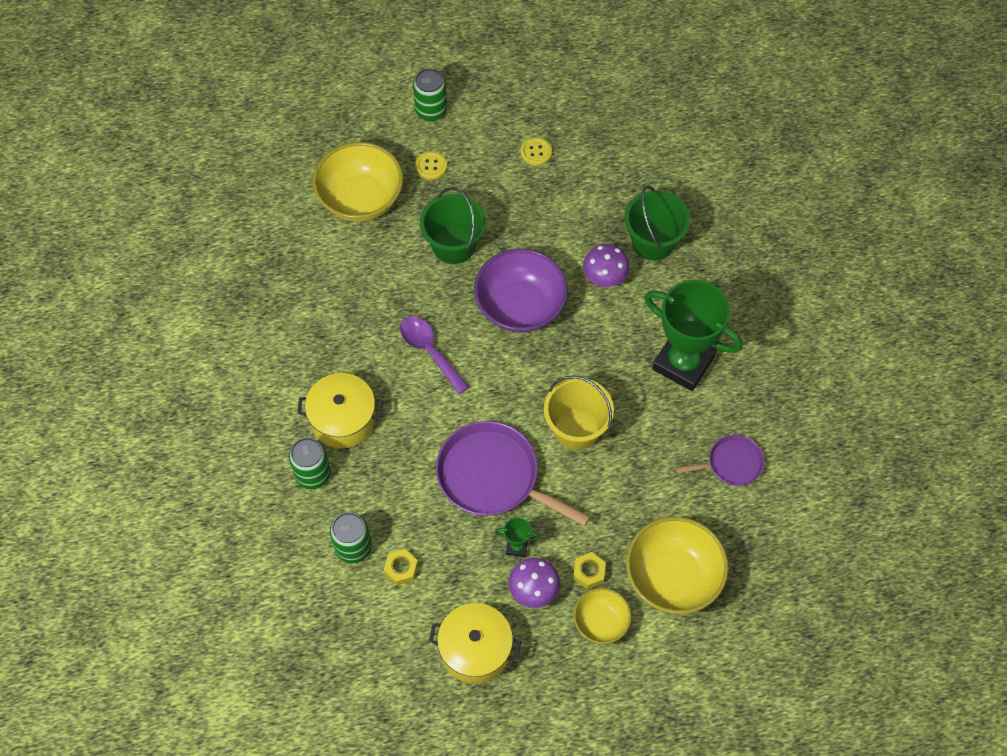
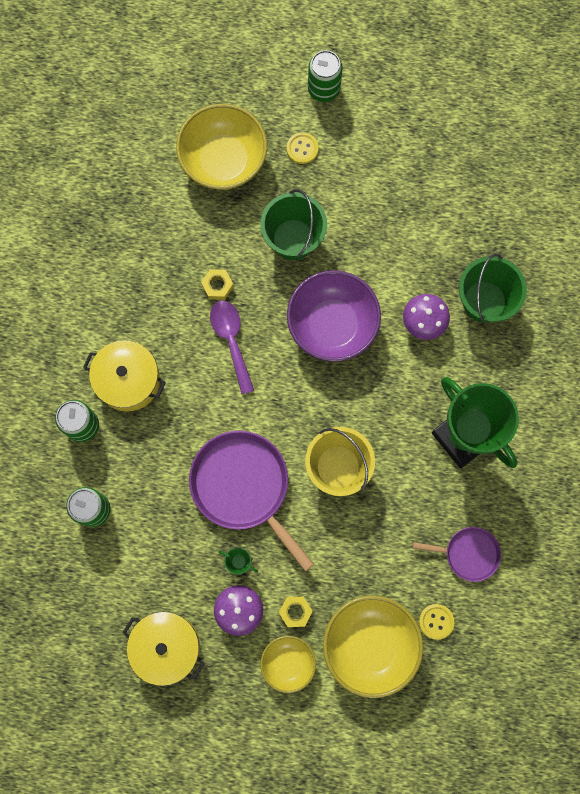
camera: 20 degrees right, 15 degrees up
yellow nut [384,549,418,586] -> yellow nut moved to [201,269,234,300]
yellow button [521,137,552,166] -> yellow button moved to [419,604,454,640]

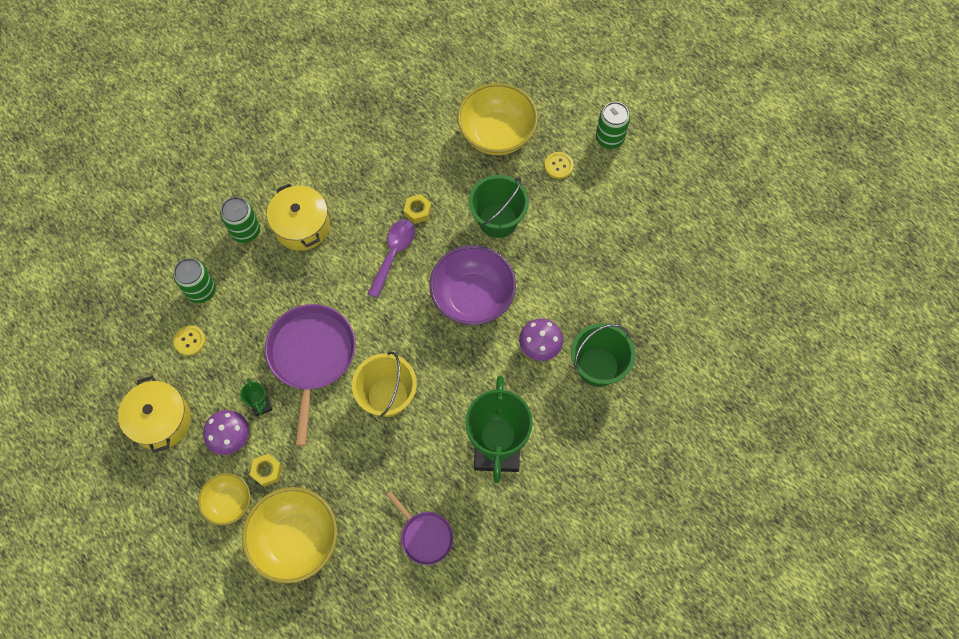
camera: 40 degrees right, 10 degrees down
yellow button [419,604,454,640] -> yellow button moved to [173,325,206,356]

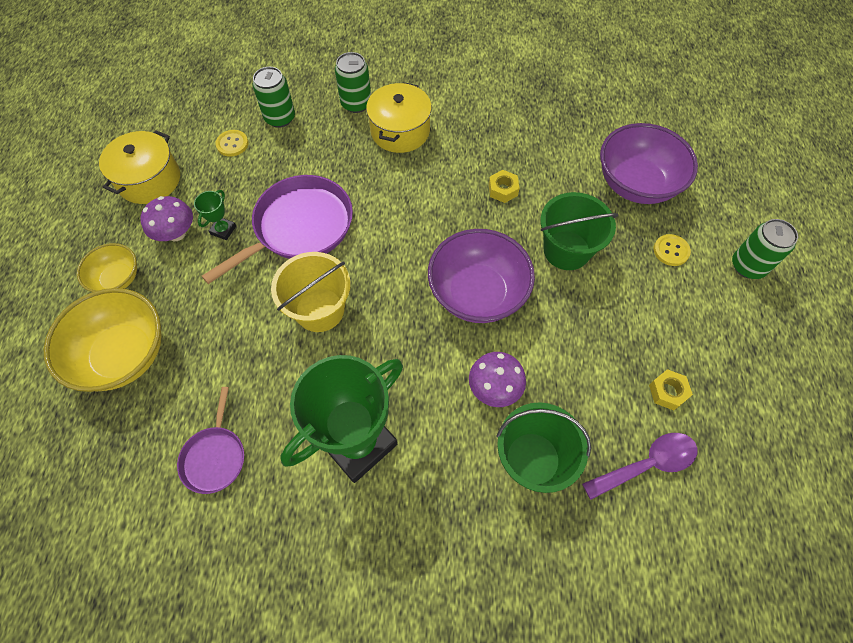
camera: 45 degrees right, 5 degrees down
yellow nut [250,454,282,487] -> yellow nut moved to [649,369,693,410]
purple spoon [367,219,415,298] -> purple spoon moved to [582,433,697,500]
yellow bowl [457,83,538,155] -> purple bowl [600,123,698,204]

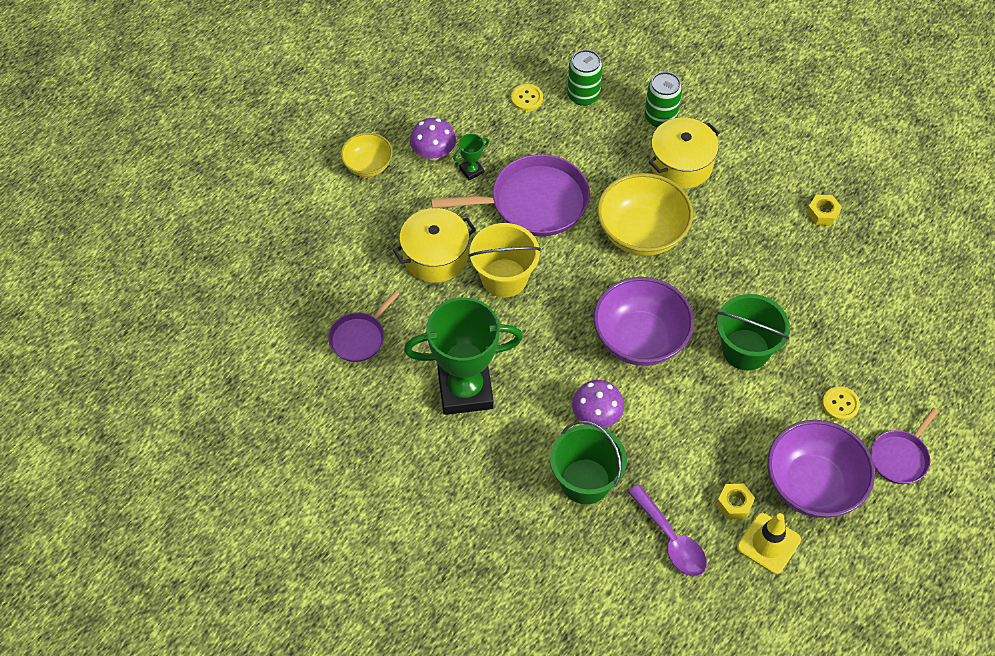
camera: 35 degrees right, 5 degrees down
yellow bowl [44,288,161,392] -> yellow bowl moved to [597,173,693,256]
yellow pot [99,130,180,204] -> yellow pot moved to [393,208,476,283]
yellow nut [489,170,520,203] -> yellow nut moved to [807,195,842,225]
purple spoon [582,433,697,500] -> purple spoon turned 45 degrees clockwise [628,485,707,576]
purple bowl [600,123,698,204] -> purple bowl moved to [767,420,875,518]
green can [732,219,798,279] -> purple pan [871,408,939,484]
none -> yellow traffic cone [737,513,801,574]

